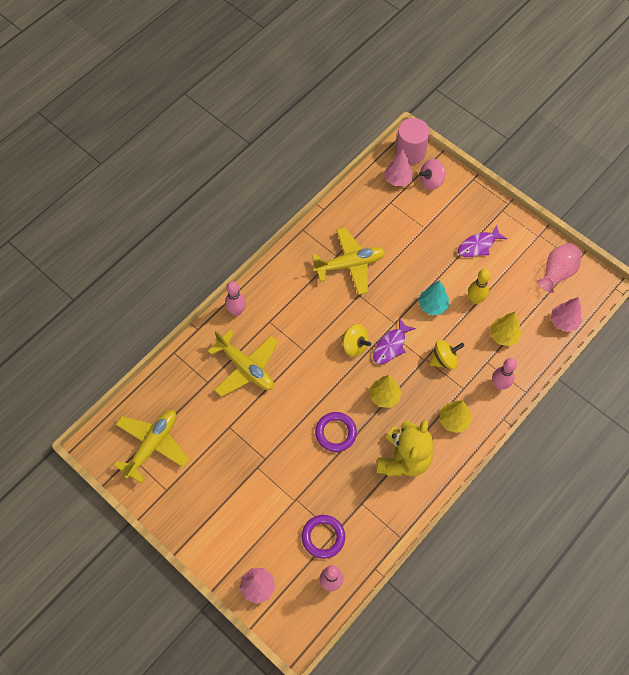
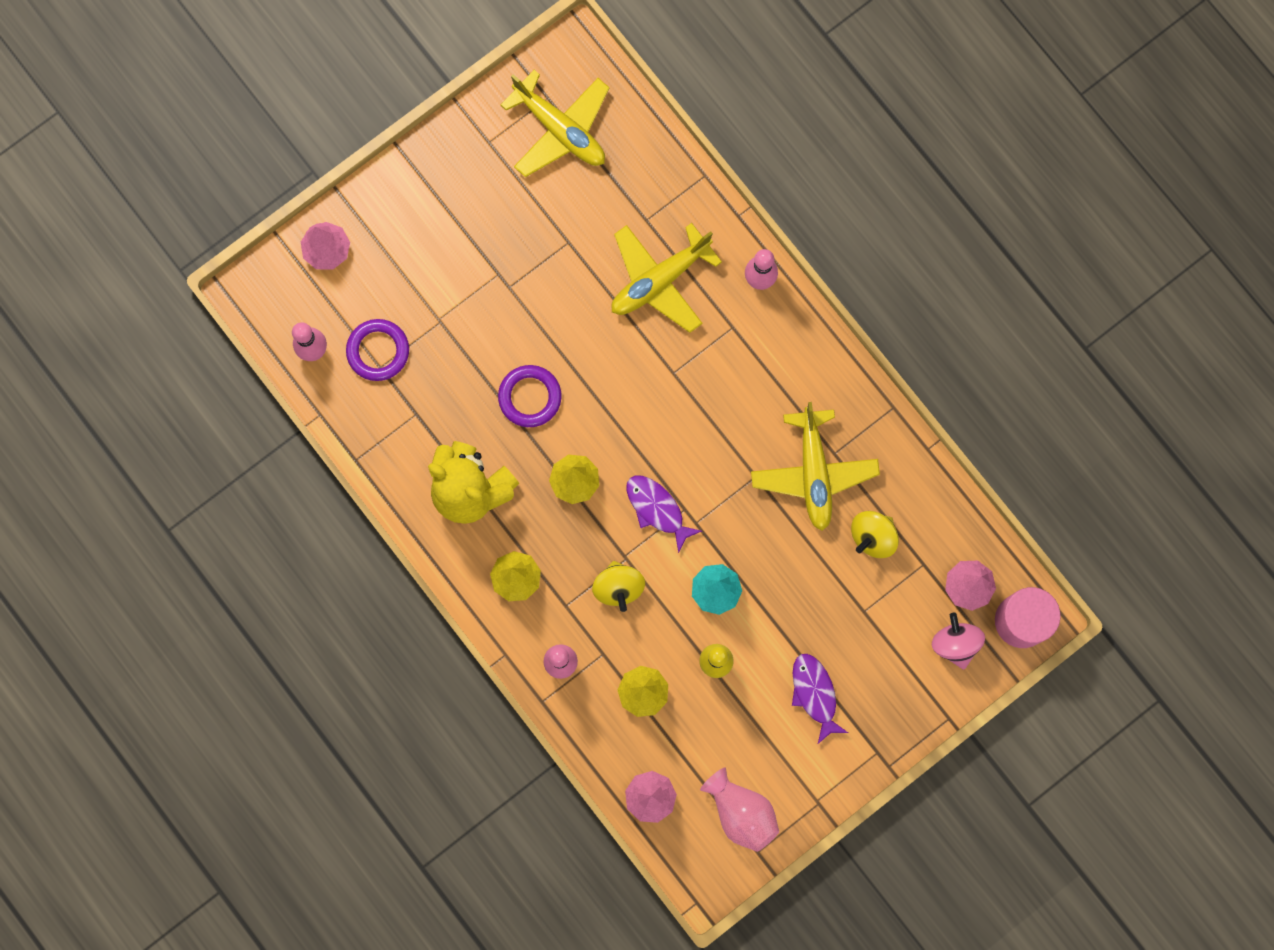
camera: 100 degrees right, 15 degrees up
yellow spinning top [341,324,371,357] -> yellow spinning top moved to [851,511,899,558]

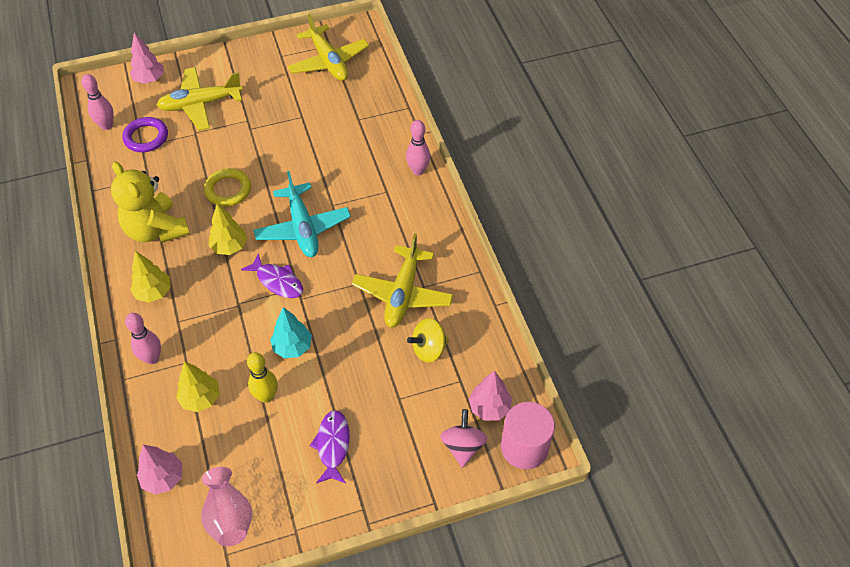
camera: 20 degrees right, 25 degrees down
purple ring [498,365,562,427] -> yellow ring [204,168,251,207]
yellow spinning top [592,561,645,612] -> none
yellow plane [611,223,722,333] -> yellow plane moved to [156,67,243,130]
purple fish [626,475,702,553] -> purple fish turned 150 degrees clockwise [241,254,303,298]
none -> turquoise plane [253,171,351,257]

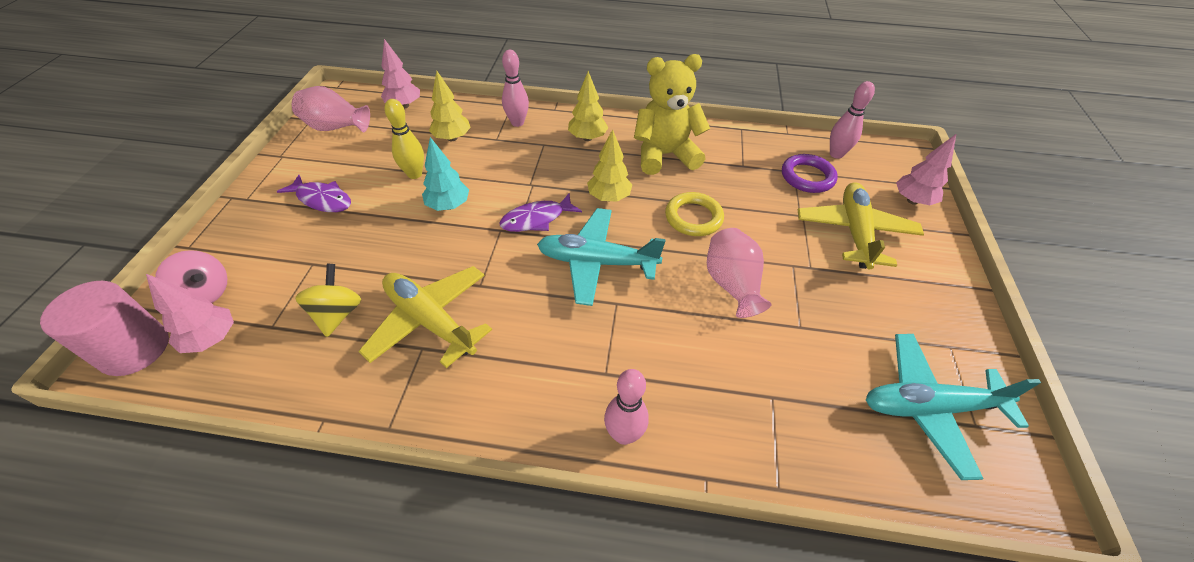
camera: 115 degrees right, 5 degrees down
yellow plane [288,13,369,81] -> turquoise plane [866,334,1041,480]
none -> pink vase [707,228,772,318]

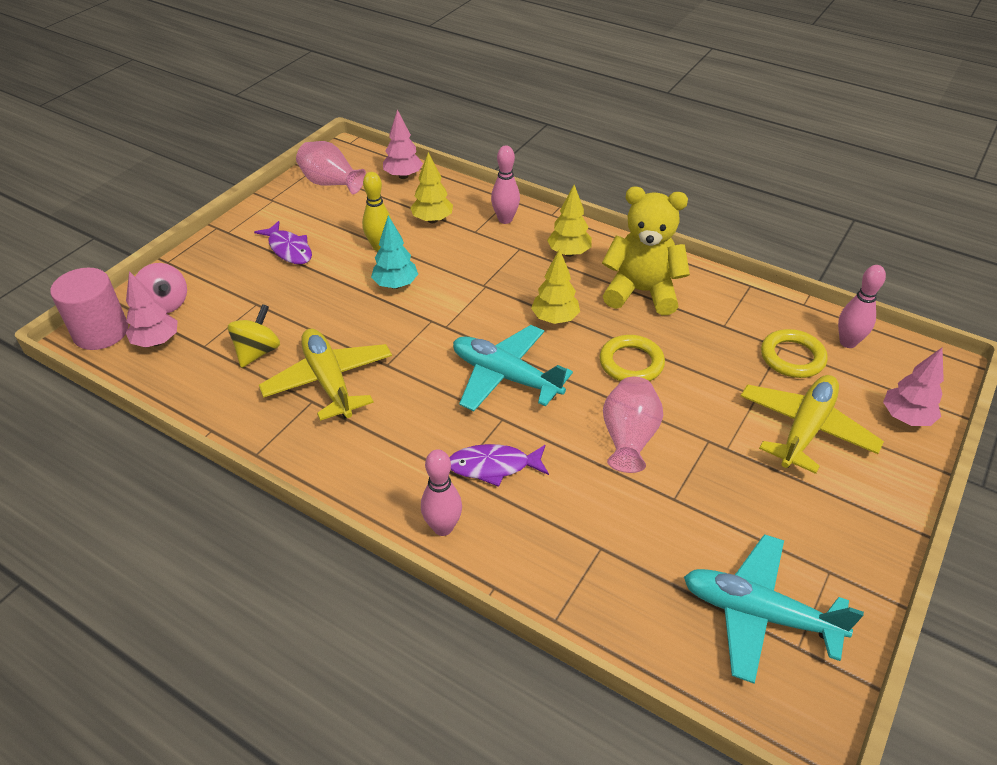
camera: 25 degrees right, 5 degrees down
purple fish [499,194,582,232] -> purple fish moved to [449,444,549,487]
purple ring [782,154,838,193] -> yellow ring [761,329,828,378]

